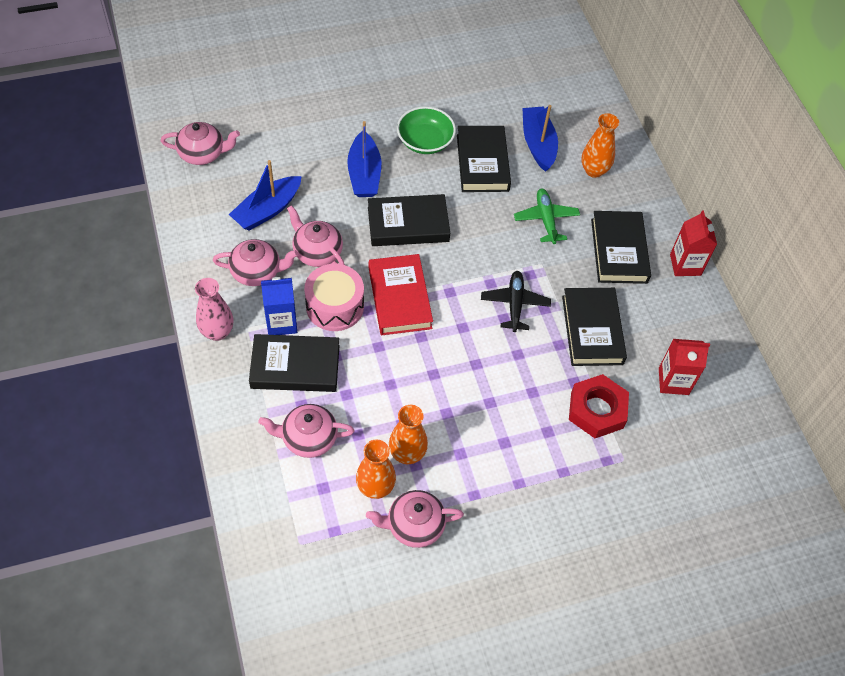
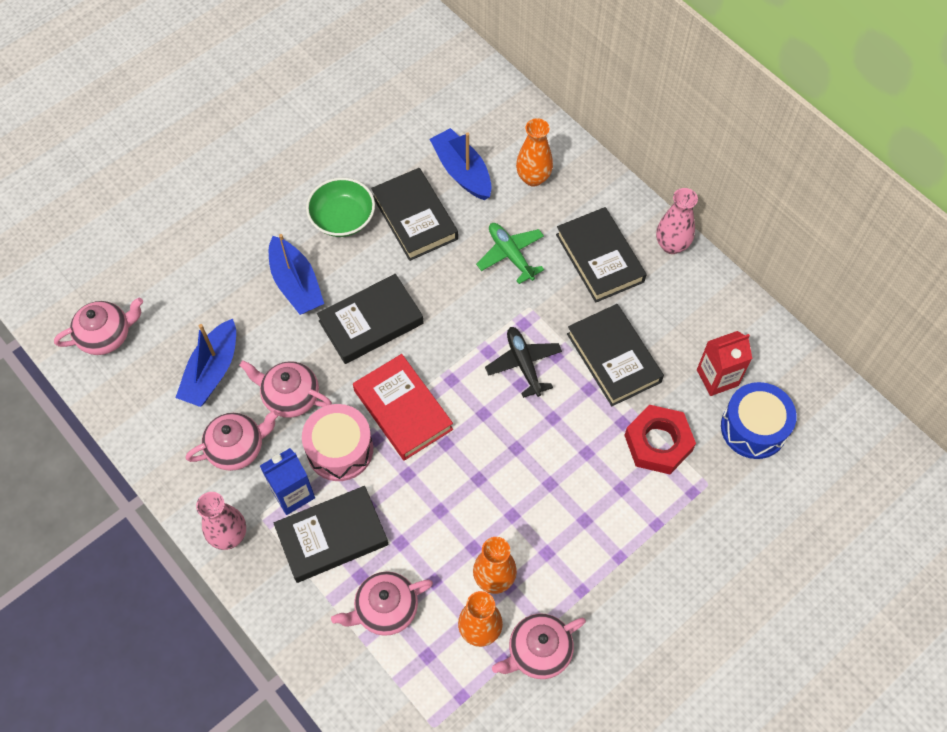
camera: 20 degrees left, 5 degrees up
red carton [670,210,717,276] -> pink vase [656,188,698,254]
none -> blue drum [721,382,797,459]

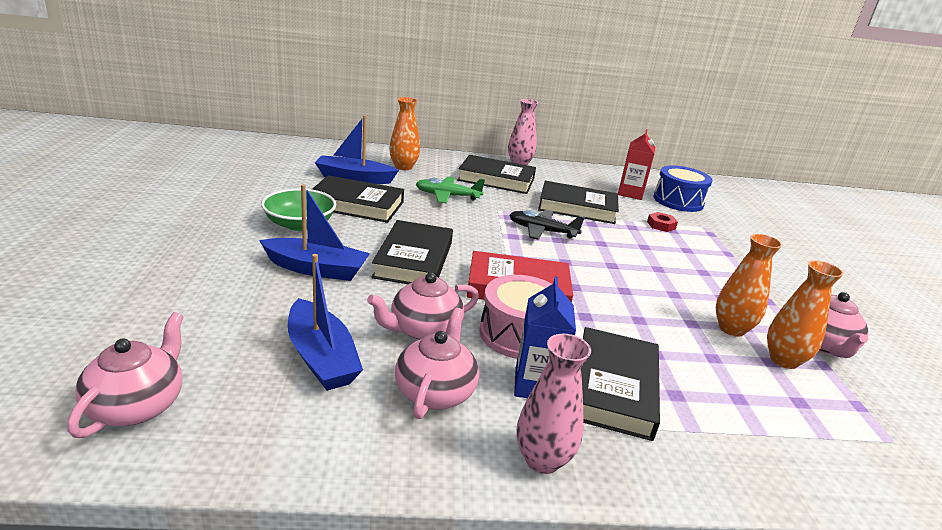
camera: 55 degrees left, 35 degrees down
pink teapot [331,572,433,636] -> none
red nut [624,405,696,474] -> red nut [647,212,678,232], size x0.50

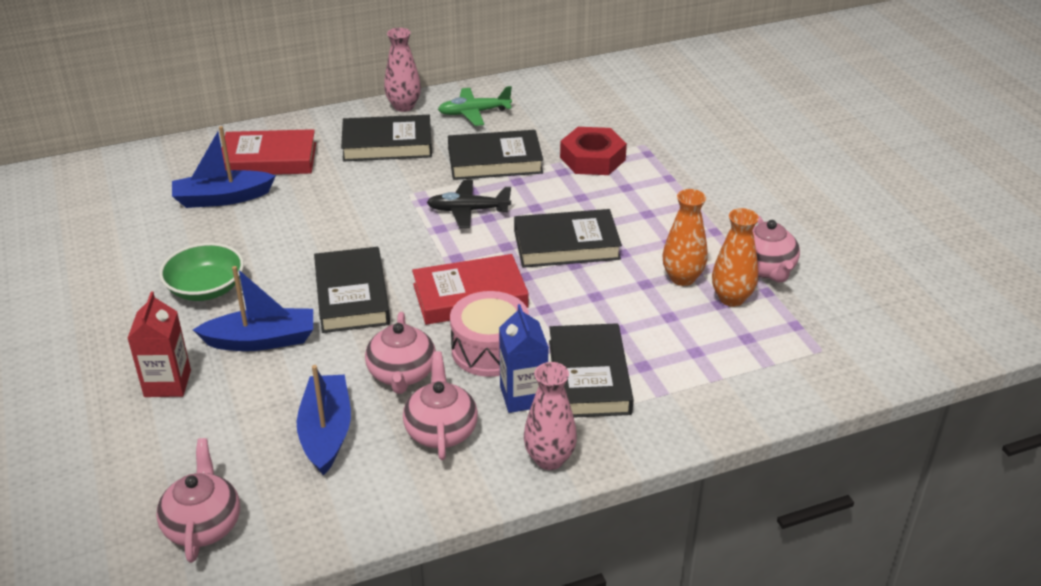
camera: 15 degrees left, 10 degrees up
blue boat [288,254,363,391] -> blue boat turned 135 degrees counterclockwise [297,365,351,476]
black book [312,175,404,223] -> black book moved to [514,209,622,268]
pink teapot [367,272,479,340] -> pink teapot turned 45 degrees counterclockwise [365,312,436,394]
orange vase [389,97,420,170] -> red book [222,129,316,175]
green plane [416,177,485,204] -> green plane moved to [438,86,512,126]
red carton [618,129,655,200] -> red carton moved to [127,292,191,397]
red nut [647,212,678,232] -> red nut [560,127,627,175], size x1.99
blue drum [654,165,712,212] -> none

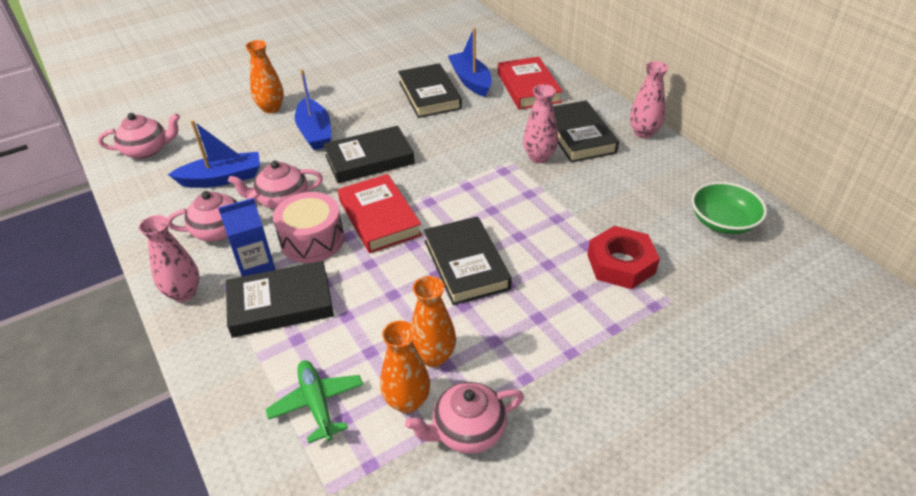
camera: 80 degrees right, 5 degrees up
red carton [127,292,191,397] -> orange vase [245,40,284,113]
green bowl [159,243,244,301] -> green bowl moved to [692,182,767,234]
black plane [427,180,511,228] -> none
green plane [438,86,512,126] -> green plane moved to [265,360,363,443]
black book [448,130,543,180] -> black book moved to [398,63,462,118]
none -> pink vase [523,84,558,163]

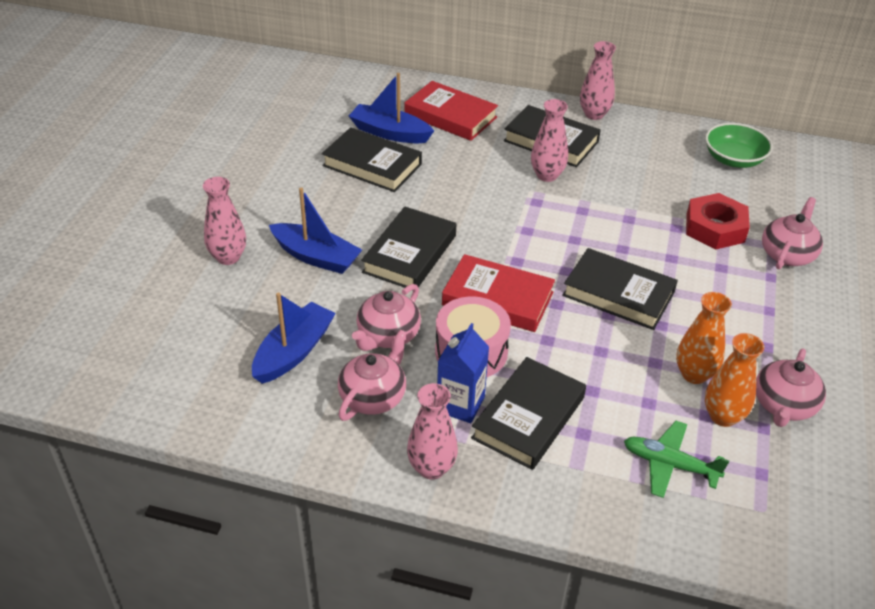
camera: 45 degrees left, 0 degrees up
pink teapot [98,113,180,159] -> pink teapot moved to [762,197,823,270]
orange vase [245,40,284,113] -> pink vase [203,177,246,265]

